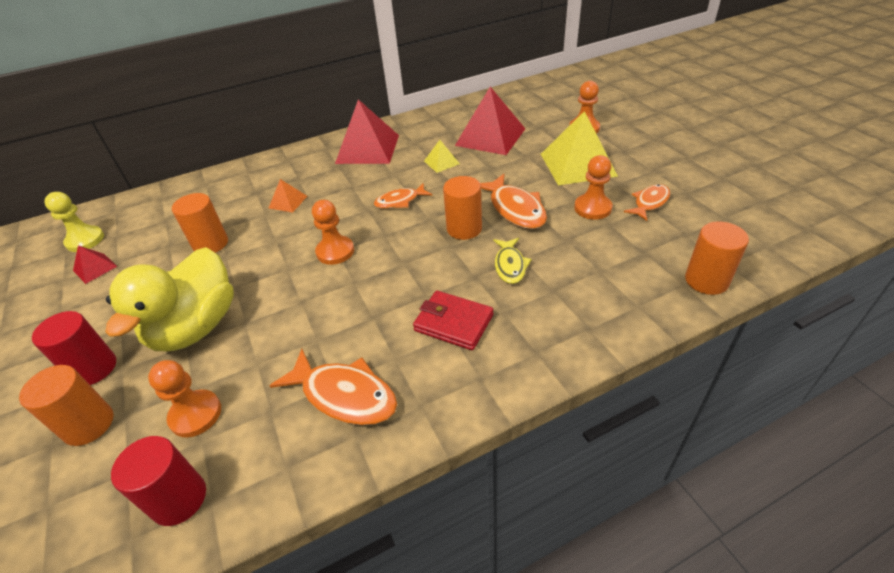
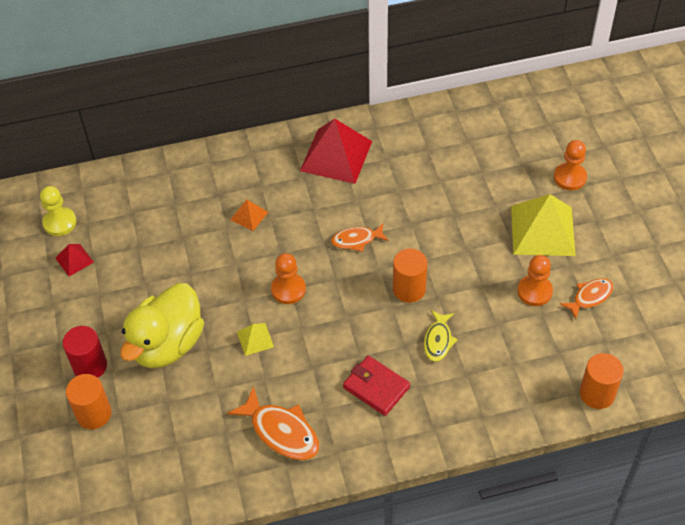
camera: 10 degrees right, 10 degrees up
red cylinder [111,436,206,526] -> none
orange pawn [148,360,221,438] -> none
orange cylinder [172,193,228,253] -> none
yellow pyramid [424,140,460,173] -> yellow pyramid moved to [237,323,274,356]
red pyramid [455,87,525,155] -> none
orange fish [480,174,547,229] -> none

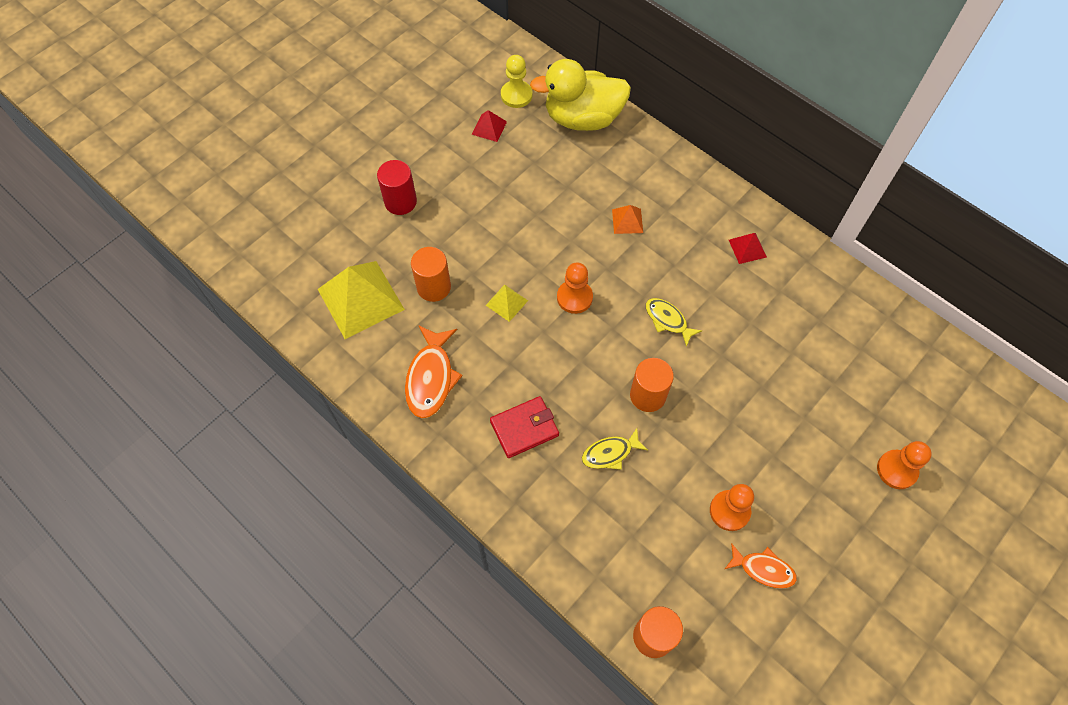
camera: 55 degrees right, 10 degrees up
orange cylinder [66,374,111,429] -> orange cylinder moved to [411,247,451,302]
yellow duck [120,283,204,369] -> yellow duck moved to [530,59,631,131]
red pyramid [300,118,372,184] -> red pyramid [729,233,767,264], size x0.47
orange fish [331,224,389,252] -> yellow fish [646,298,702,347]
red wallet [343,356,410,416] -> red wallet turned 60 degrees clockwise [490,396,559,458]
yellow pyramid [511,194,576,256] -> yellow pyramid moved to [318,261,405,339]

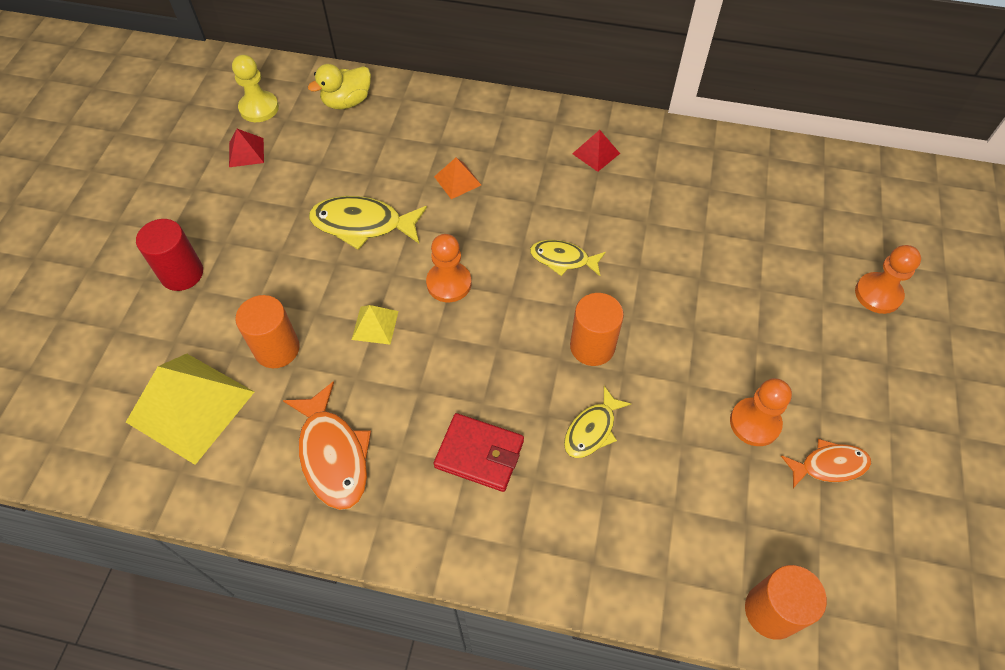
camera: 30 degrees left, 5 degrees down
red wallet [490,396,559,458] -> red wallet turned 75 degrees clockwise [434,413,524,492]
yellow duck [530,59,631,131] -> yellow duck [308,64,371,109], size x0.56
none -> yellow fish [309,196,427,250]

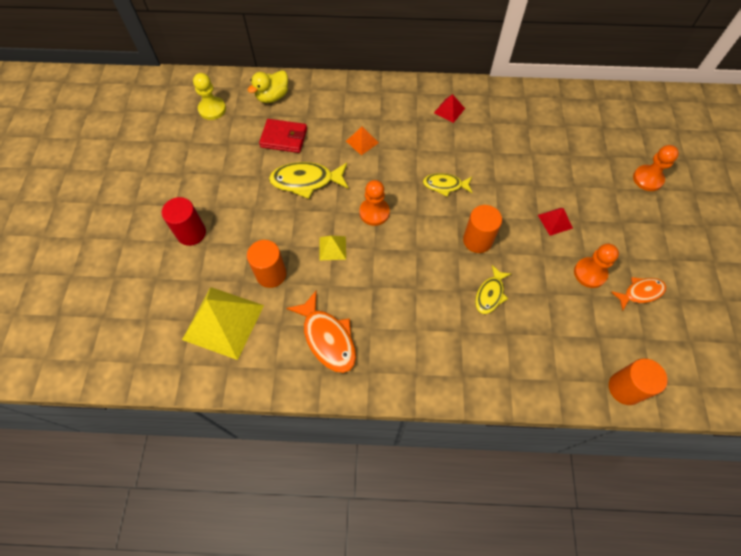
camera: 10 degrees left, 5 degrees up
red pyramid [229,129,264,167] -> red pyramid moved to [538,208,573,236]
red wallet [434,413,524,492] -> red wallet moved to [259,119,307,153]

